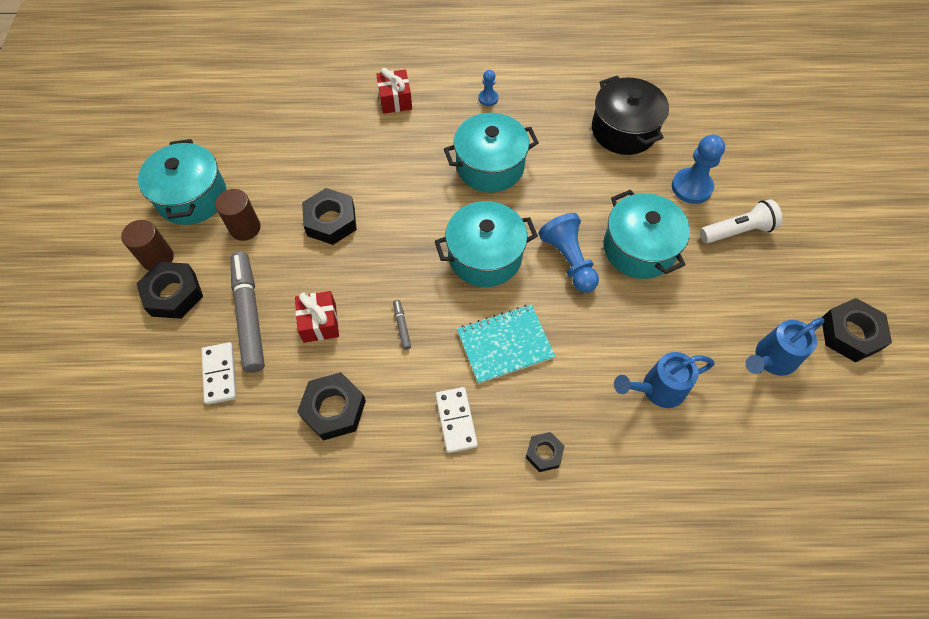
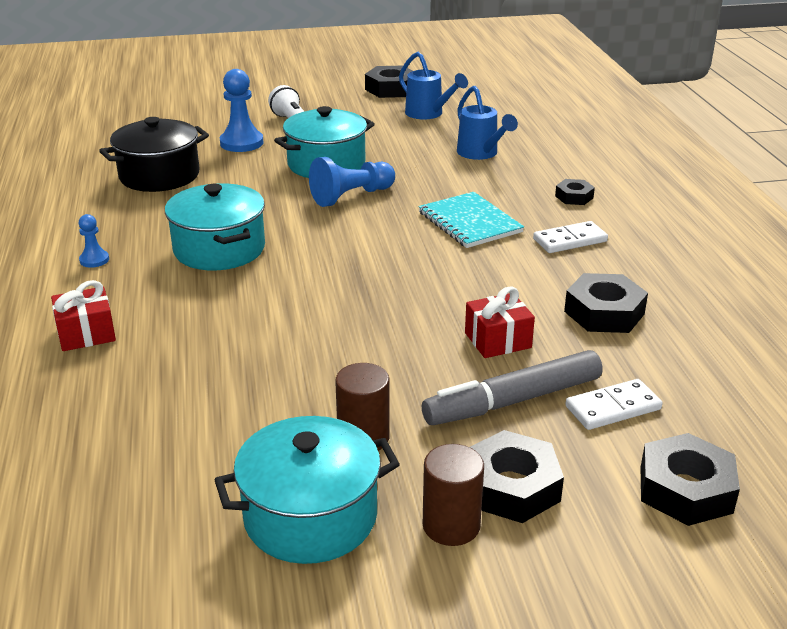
camera: 100 degrees left, 30 degrees down
black nut [302,188,357,245] -> black nut moved to [641,433,740,526]
grey marker [393,300,411,350] -> none
turquoise pot [435,201,538,287] -> none

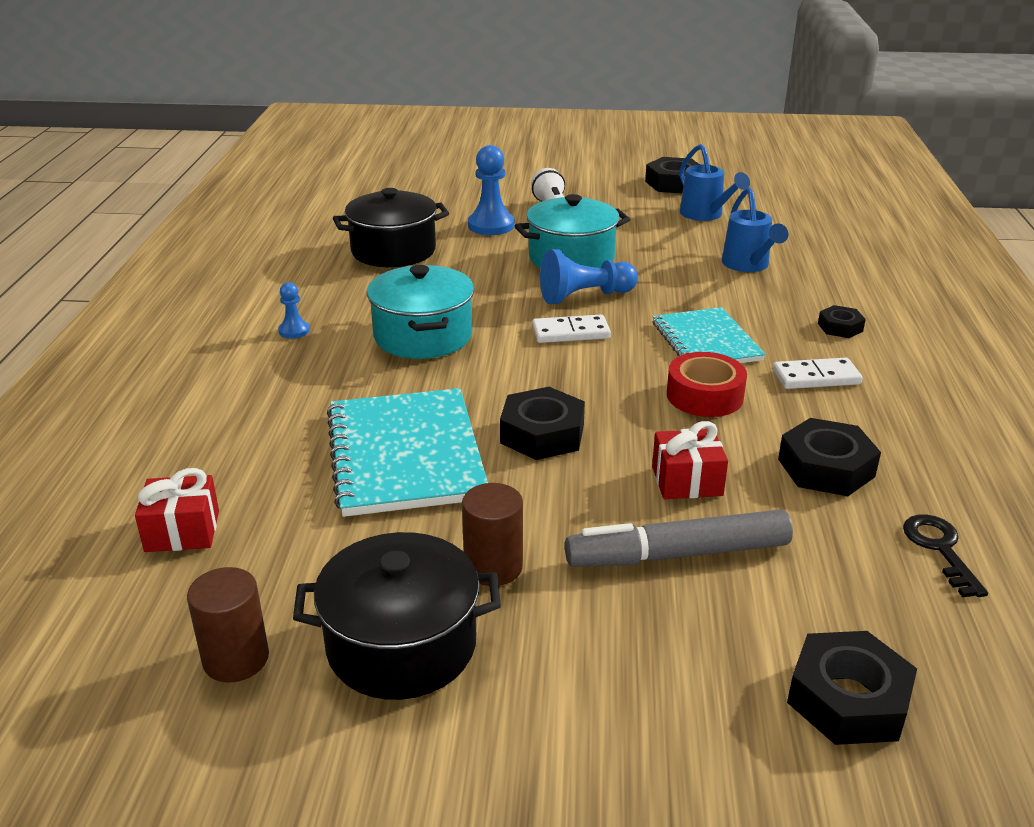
camera: 15 degrees right, 0 degrees up
red gift [51,280,116,351] -> red gift moved to [135,468,219,552]
turquoise pot [214,416,400,564] -> black pot [293,532,501,700]
brown cylinder [423,444,484,546] -> brown cylinder moved to [187,567,269,683]
black nut [470,430,564,523] -> black nut moved to [500,387,585,460]
white domino [565,379,662,430] -> white domino moved to [532,315,611,343]
none -> turquoise notebook [327,388,488,517]
none -> red tape [667,352,747,417]
none -> black key [903,514,988,597]

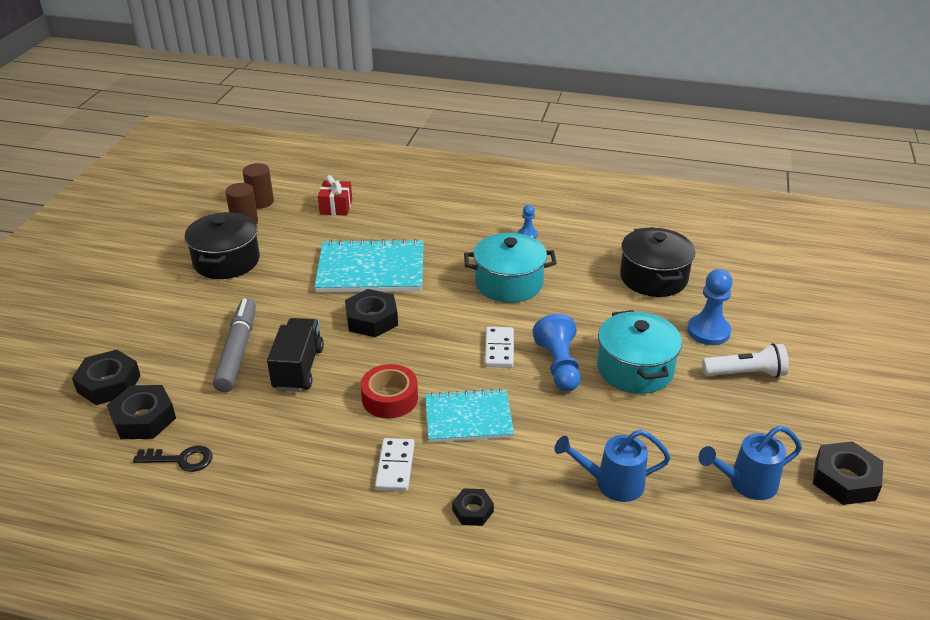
camera: 100 degrees right, 5 degrees up
brown cylinder [462,483,523,586] -> brown cylinder moved to [243,163,274,209]
red gift [652,421,728,499] -> black truck [267,318,324,392]
black nut [778,418,881,496] -> black nut moved to [107,385,176,439]

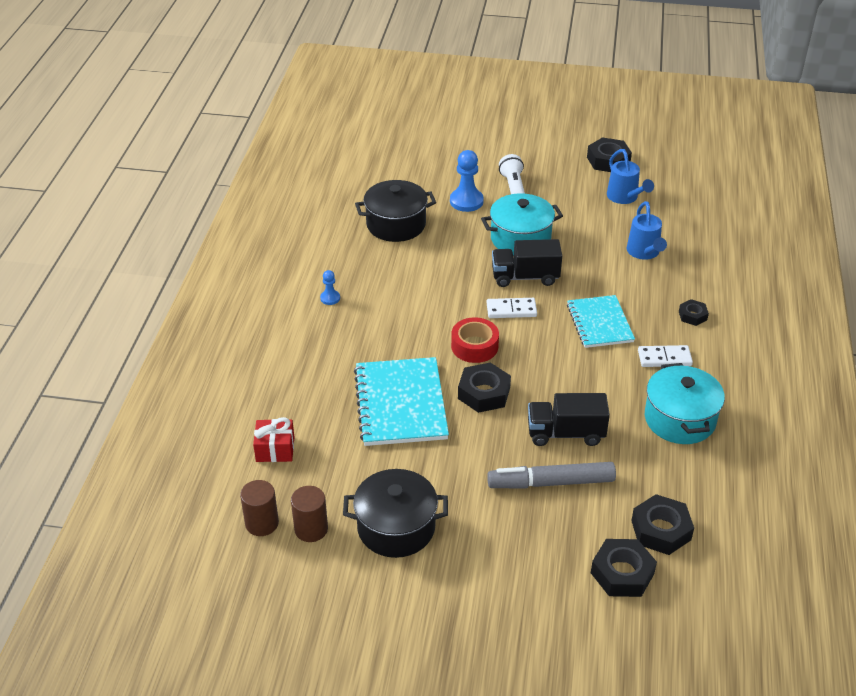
camera: 95 degrees left, 5 degrees up
black key [133,446,212,472] -> none
red tape [361,364,418,419] -> red tape moved to [451,317,499,363]
turquoise pot [464,233,557,303] -> turquoise pot moved to [645,363,725,444]
blue pawn [532,314,581,391] -> black truck [492,239,562,287]

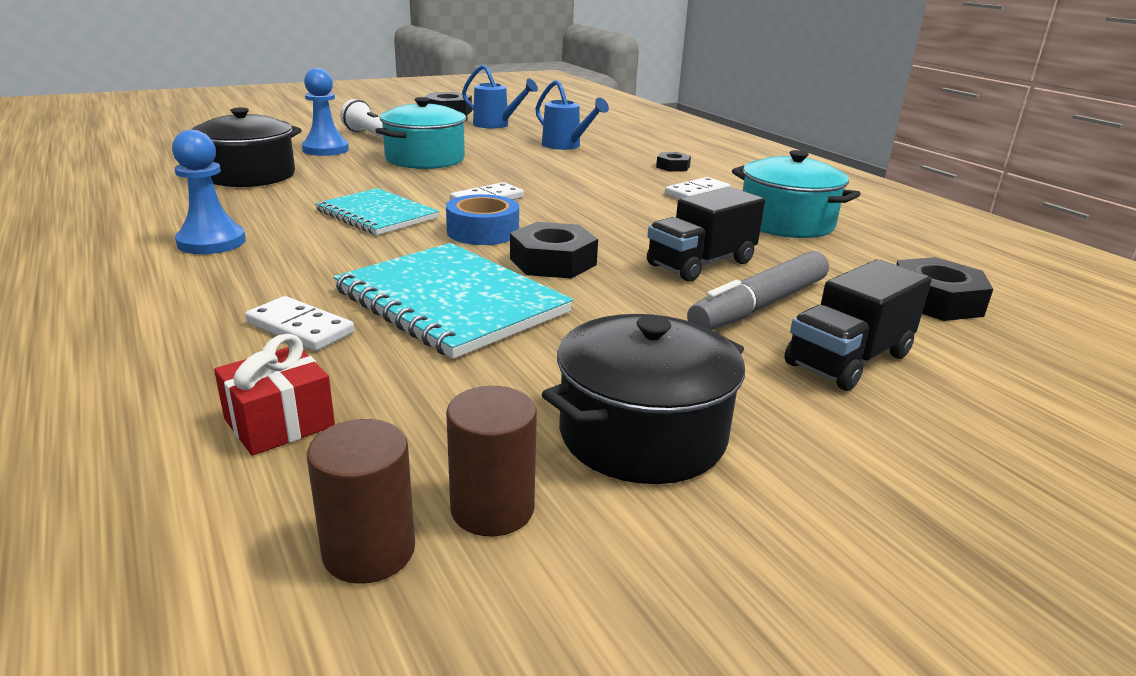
camera: 40 degrees left, 15 degrees down
blue pawn [320,270,340,305] -> blue pawn [172,130,246,254], size x1.87
red tape [451,317,499,363] -> blue tape [446,194,519,245]
black truck [492,239,562,287] -> black truck moved to [785,259,932,391]
turquoise notebook [567,295,635,348] -> turquoise notebook moved to [315,188,439,235]
black nut [591,539,657,597] -> none
none -> white domino [245,296,354,351]

